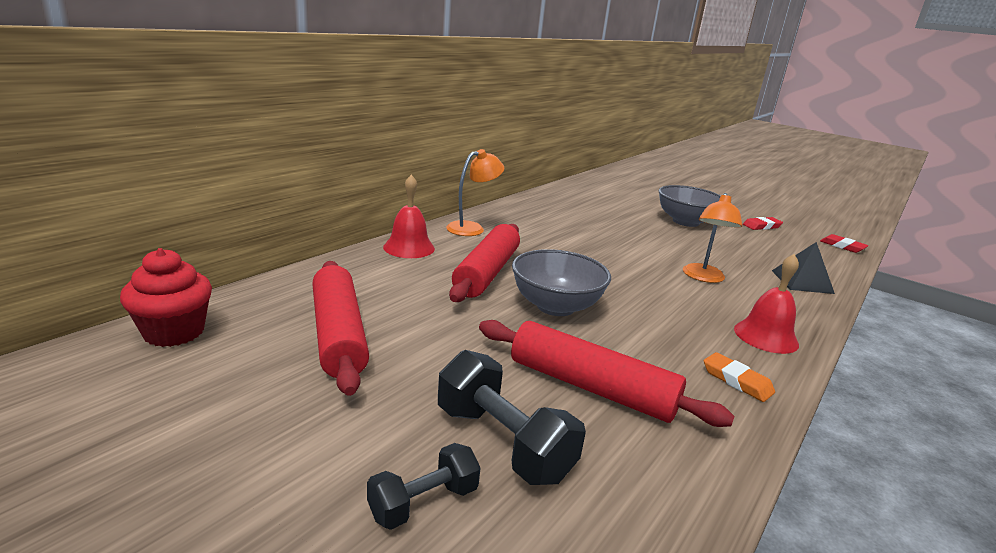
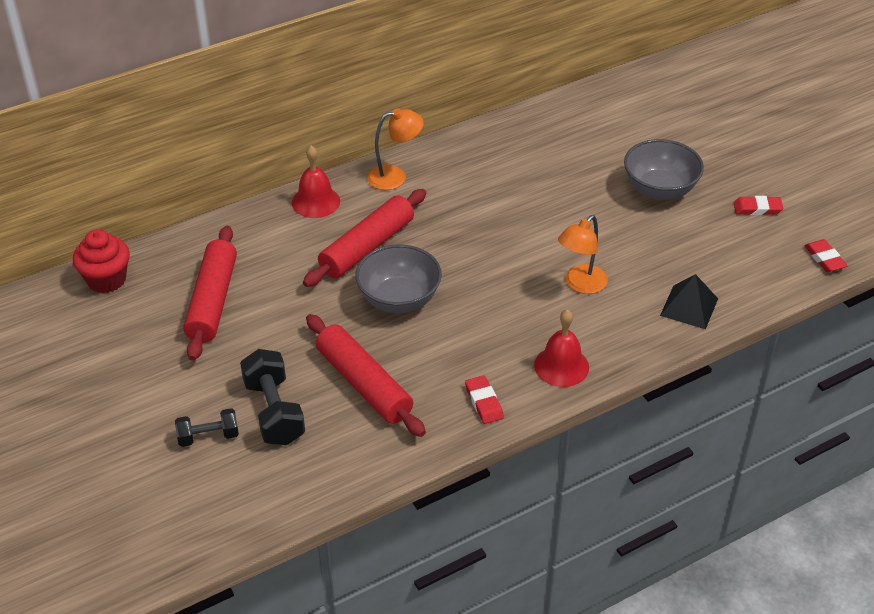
camera: 25 degrees right, 20 degrees up
orange eraser [704,352,775,402] -> red eraser [465,375,504,424]

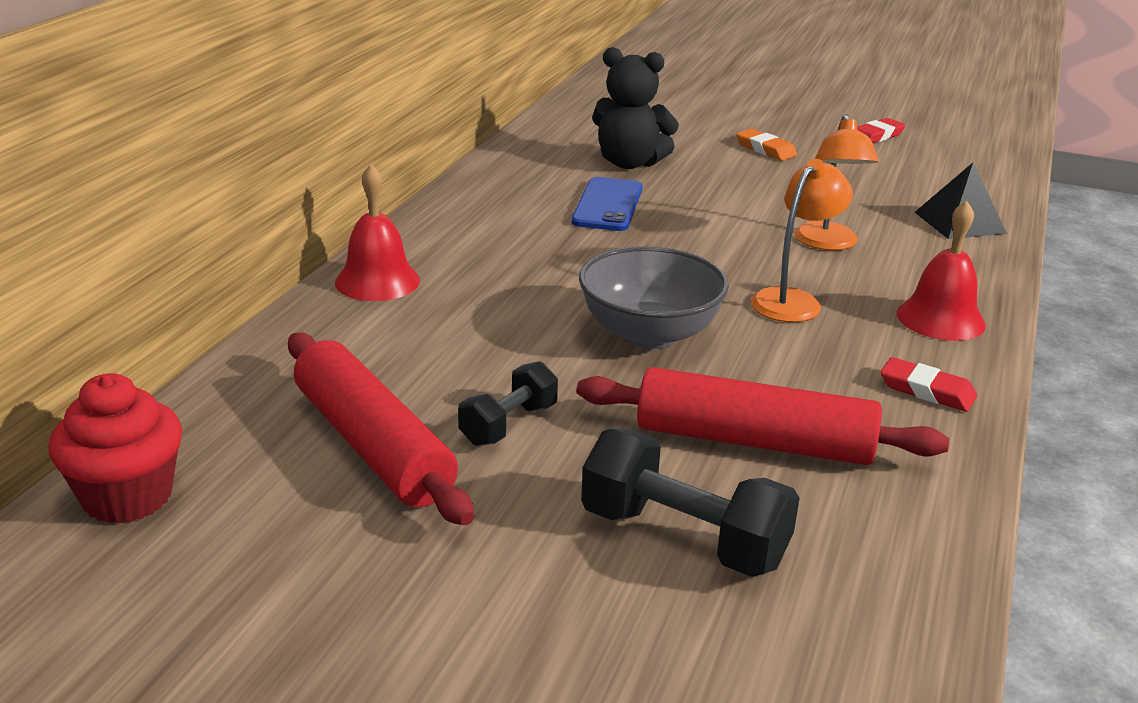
camera: 40 degrees left, 15 degrees down
black dumbbell [175,408,239,447] -> black dumbbell moved to [458,361,558,446]
red rolling pin [303,189,426,287] -> none
orange lamp [367,108,424,190] -> orange lamp moved to [751,159,853,322]
grey bowl [624,139,704,200] -> orange eraser [736,129,797,161]
red eraser [804,239,848,272] -> none
none -> blue phone [572,177,642,231]
none -> black teddy bear [592,47,679,169]

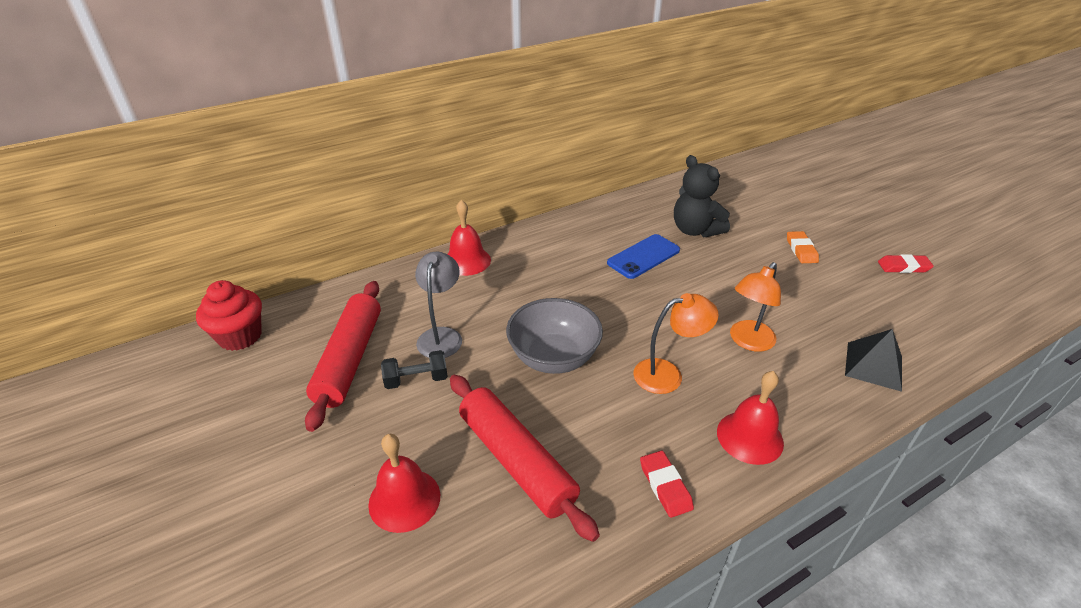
camera: 40 degrees right, 10 degrees up
black dumbbell [581,428,799,577] -> red bell [368,434,440,533]
none -> grey lamp [415,252,462,358]

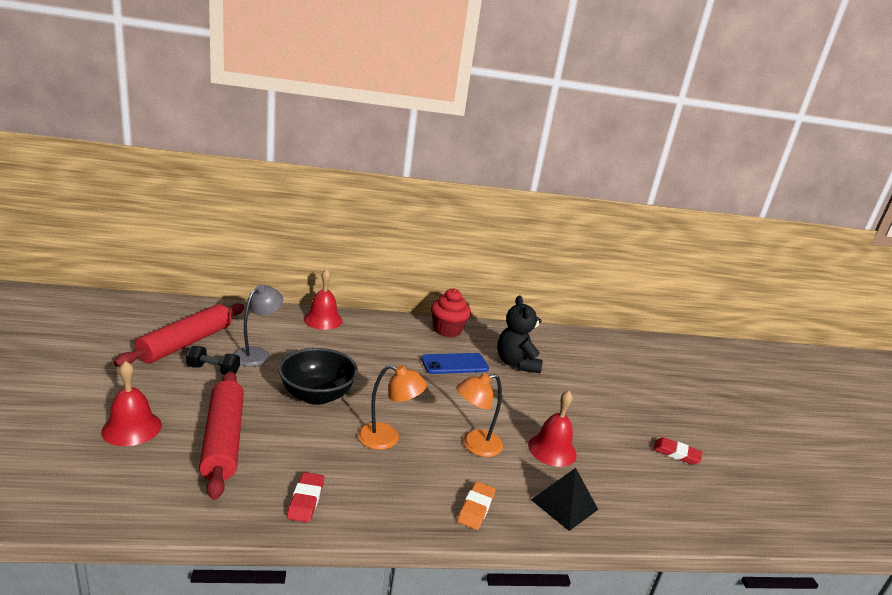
camera: 20 degrees right, 15 degrees down
red cupcake [196,280,262,351] -> red cupcake moved to [431,288,471,337]
grey bowl [506,298,603,374] -> black bowl [279,348,358,405]
red bell [717,371,784,465] -> red bell moved to [528,390,577,467]
orange eraser [787,231,819,263] -> orange eraser moved to [457,481,495,530]

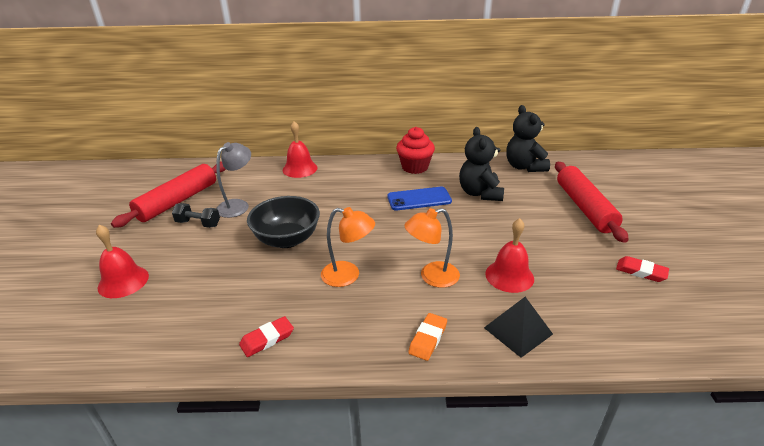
camera: 10 degrees right, 10 degrees up
red rolling pin [199,371,244,500] -> red rolling pin moved to [555,162,629,243]
red eraser [287,472,324,522] -> red eraser turned 45 degrees clockwise [239,316,294,357]
none -> black teddy bear [506,105,550,172]

